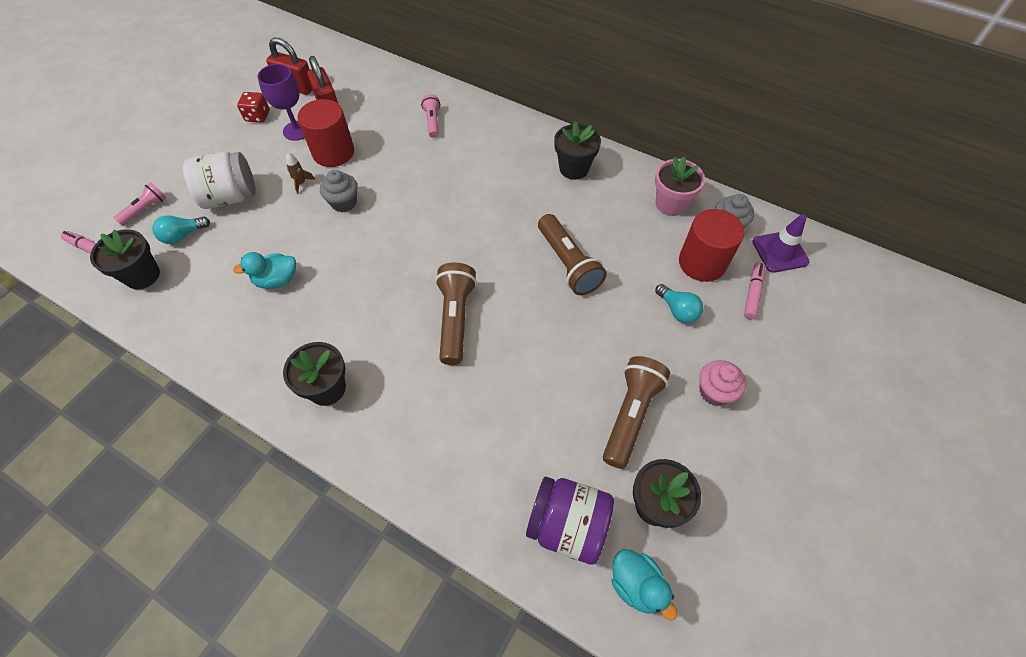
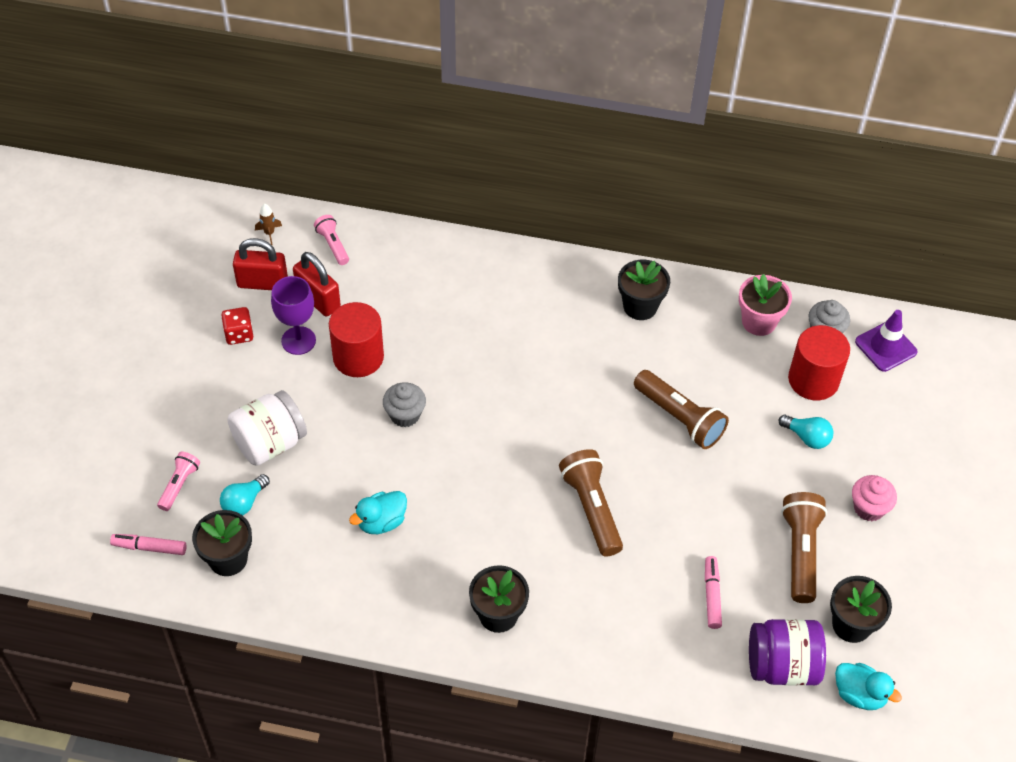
camera: 20 degrees left, 5 degrees down
brown rocket [286,153,315,194] -> brown rocket moved to [255,204,282,245]
pink flashlight [421,94,440,138] -> pink flashlight moved to [314,215,349,265]
pink marker [744,262,765,320] -> pink marker moved to [705,556,722,629]

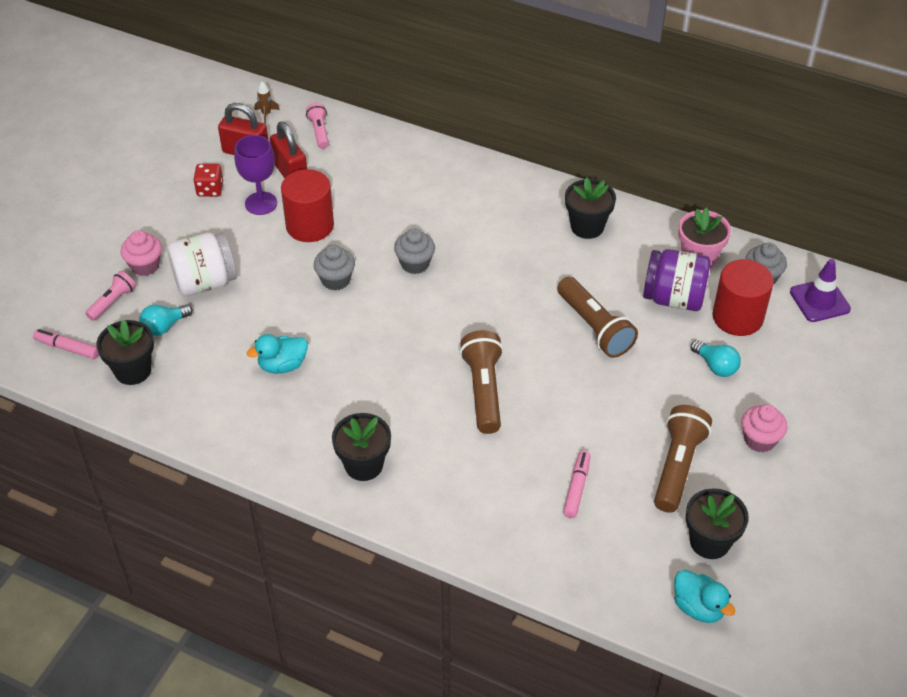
camera: 15 degrees right, 5 degrees down
purple jar [749,619,826,686] -> purple jar moved to [643,249,711,311]
none -> pink cupcake [120,230,162,276]
none -> grey cupcake [394,228,435,274]

